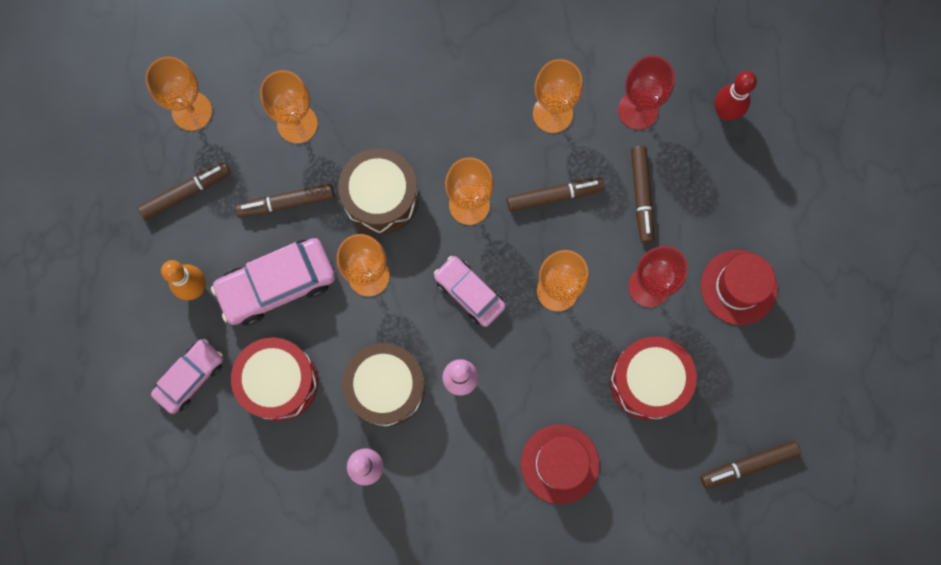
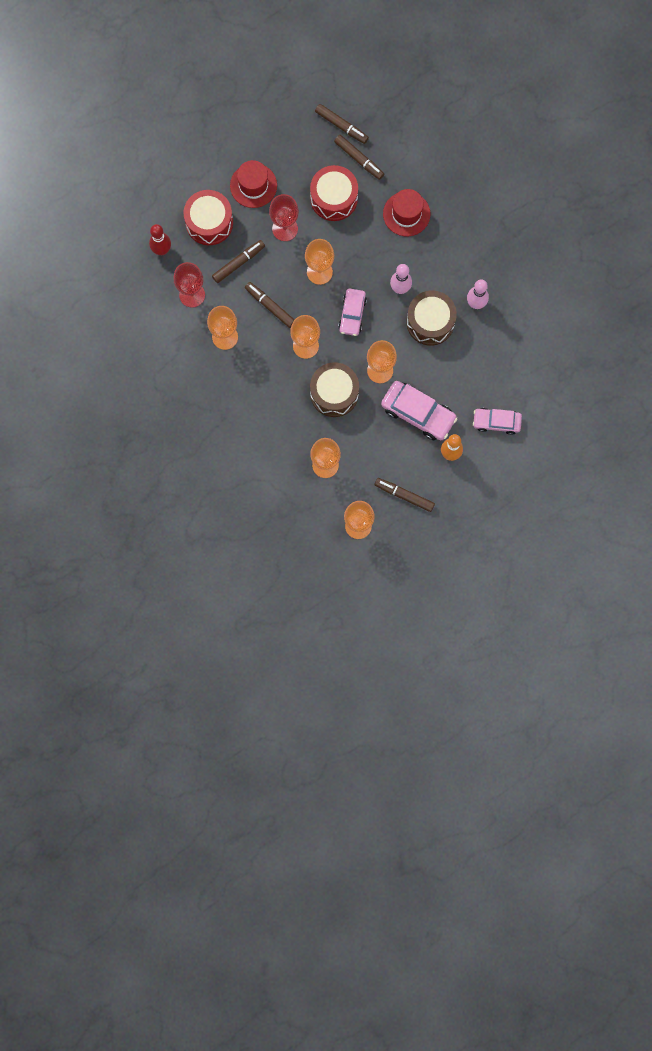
camera: 125 degrees left, 0 degrees up
red drum [231,337,318,421] -> red drum moved to [184,190,233,245]
brown marker [235,183,334,218] -> brown marker moved to [334,135,384,180]

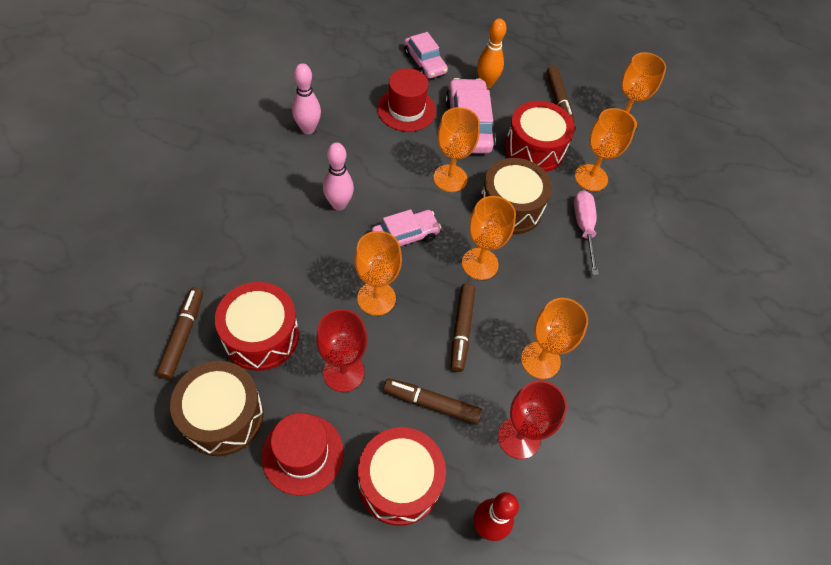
camera: 130 degrees left, 20 degrees down
brown marker [315,104,369,144] -> none
red hat [383,189,430,236] -> red hat moved to [377,68,436,132]
brown drum [407,290,457,346] -> brown drum moved to [170,361,264,456]
none -> red drum [505,101,575,172]
none -> pink screwdriver [574,190,599,275]

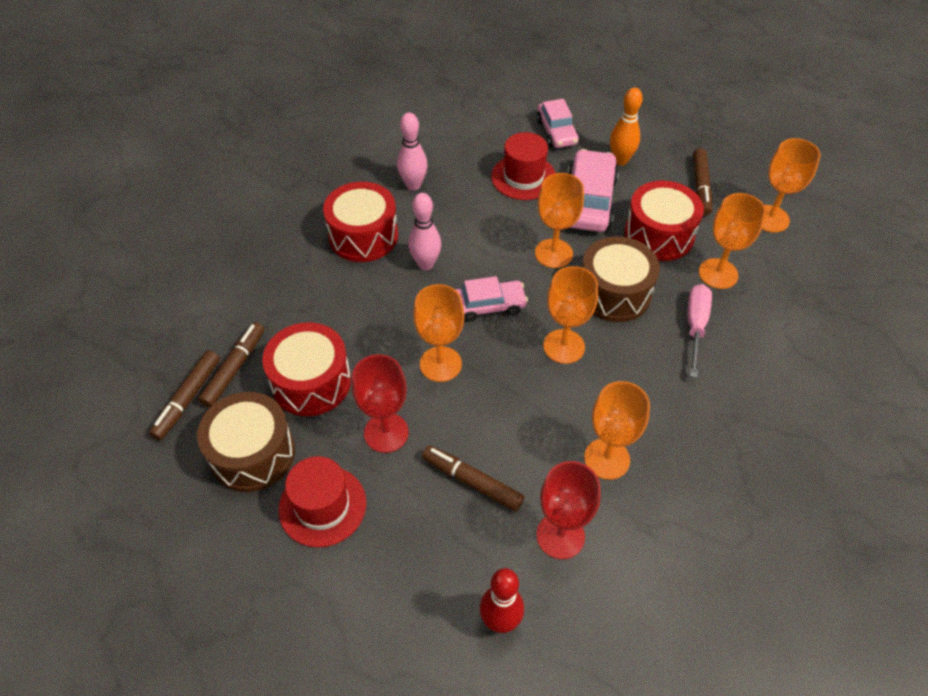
camera: 20 degrees right, 5 degrees down
red drum [358,427,446,526] -> red drum moved to [323,182,398,262]
brown marker [451,284,475,372] -> brown marker moved to [149,350,220,440]

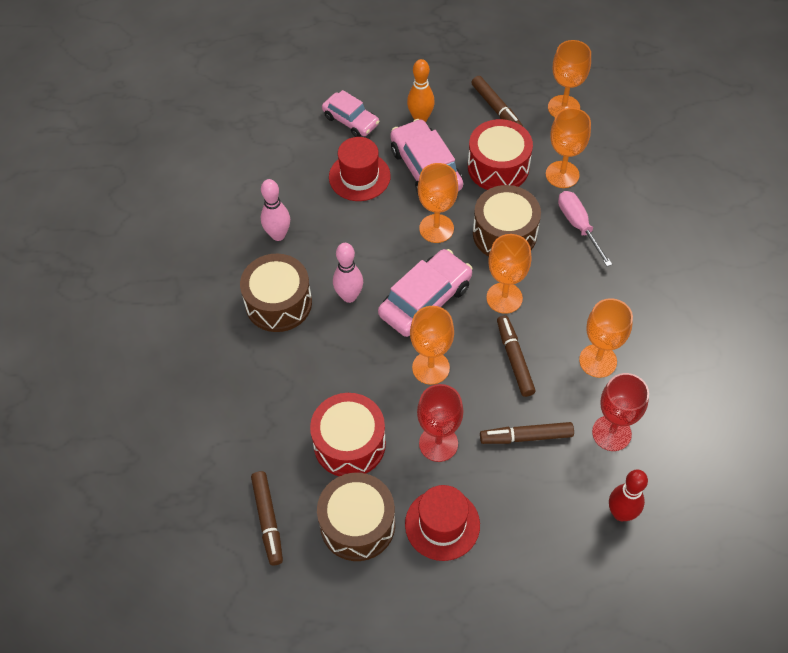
camera: 35 degrees left, 5 degrees up
brown marker [198,322,264,408] -> brown marker moved to [497,315,536,397]
red drum [323,182,398,262] -> brown drum [240,254,312,332]
pink car [455,276,528,322] -> pink car [378,249,472,337], size x1.54

